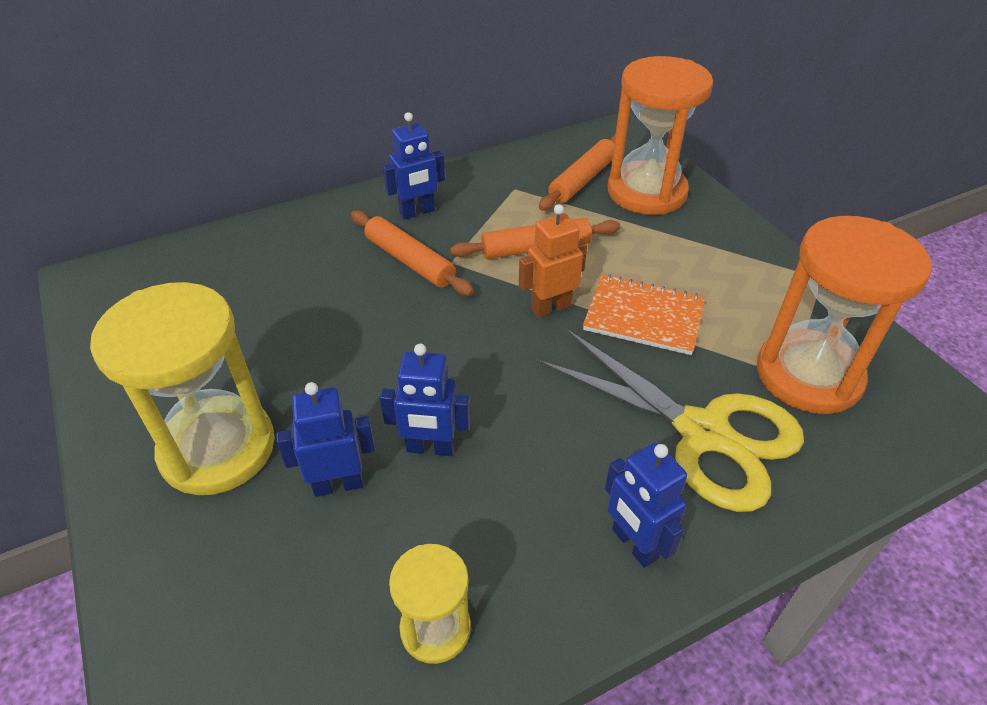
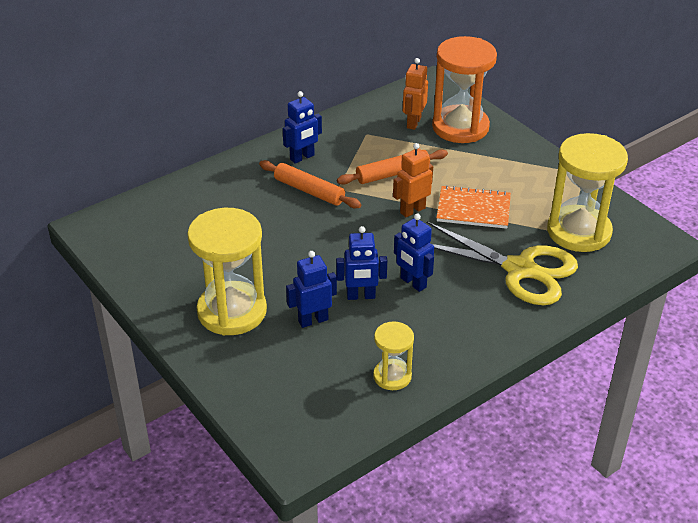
camera: 10 degrees left, 5 degrees down
orange rolling pin [539,135,615,211] -> orange robot [403,58,428,130]
blue robot [605,443,687,568] -> blue robot moved to [394,213,434,292]
orange hourglass [757,216,932,414] -> yellow hourglass [547,133,628,252]

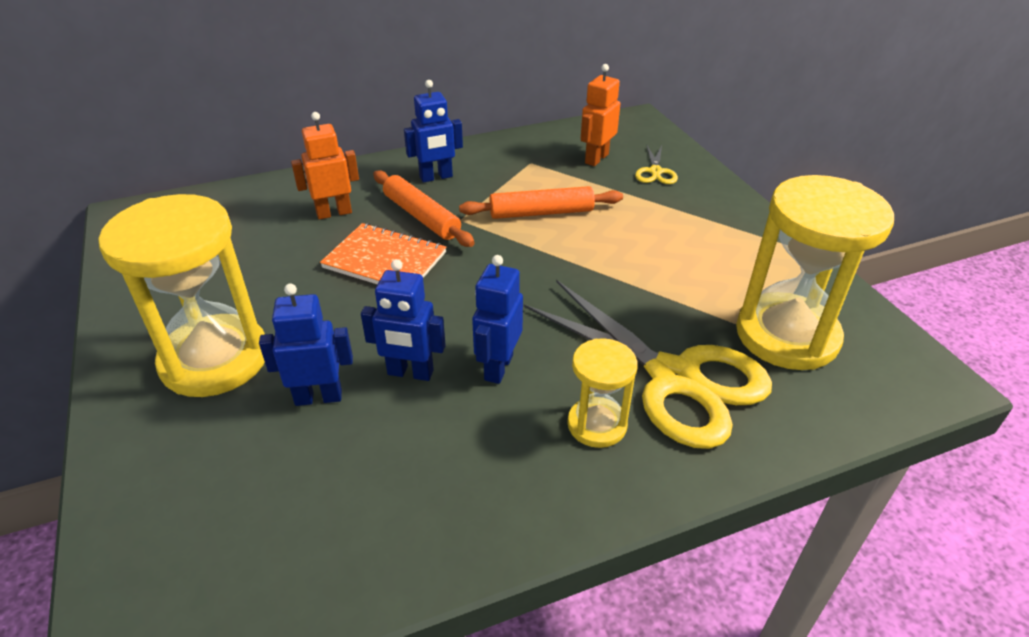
camera: 15 degrees right, 0 degrees up
yellow hourglass [373,321,414,390] -> yellow hourglass moved to [567,338,638,448]
orange robot [393,143,433,217] -> orange robot moved to [291,112,359,220]
blue robot [394,213,434,292] -> blue robot turned 45 degrees clockwise [472,255,523,384]
orange hourglass [432,36,497,143] -> yellow scissors [635,145,678,184]
orange notebook [436,185,511,229] -> orange notebook moved to [320,223,446,284]

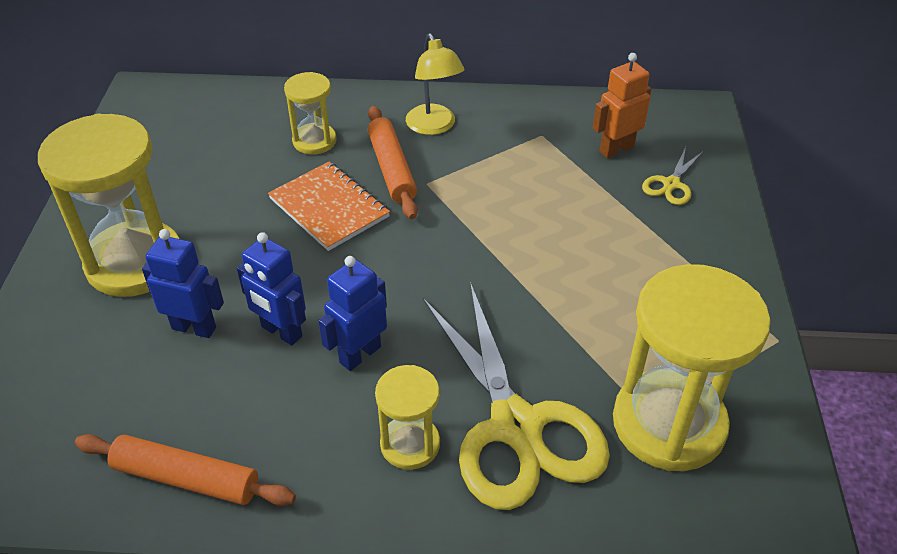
camera: 25 degrees right, 5 degrees up
orange robot [291,112,359,220] -> yellow hourglass [284,72,336,154]
blue robot [404,80,463,183] -> yellow lamp [406,33,464,135]
orange rolling pin [459,186,623,219] -> orange rolling pin moved to [75,434,296,506]

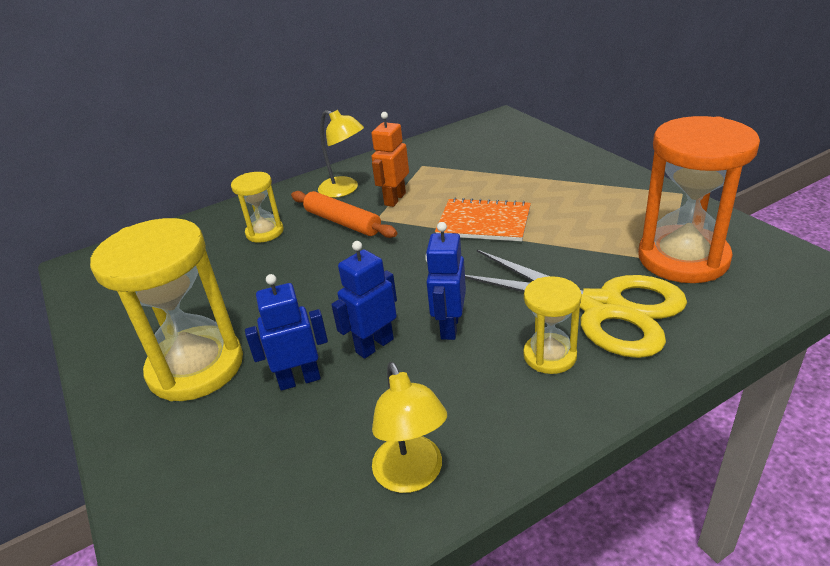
camera: 30 degrees left, 10 degrees down
orange rolling pin [75,434,296,506] -> yellow lamp [372,362,447,493]
blue robot [237,232,306,345] -> blue robot turned 135 degrees clockwise [331,241,397,359]
orange notebook [268,162,390,251] -> orange notebook moved to [435,198,531,241]
orange robot [593,53,651,158] -> orange robot moved to [371,112,409,207]
yellow hourglass [613,264,771,471] -> orange hourglass [638,116,760,283]
yellow scissors [642,147,703,205] -> none

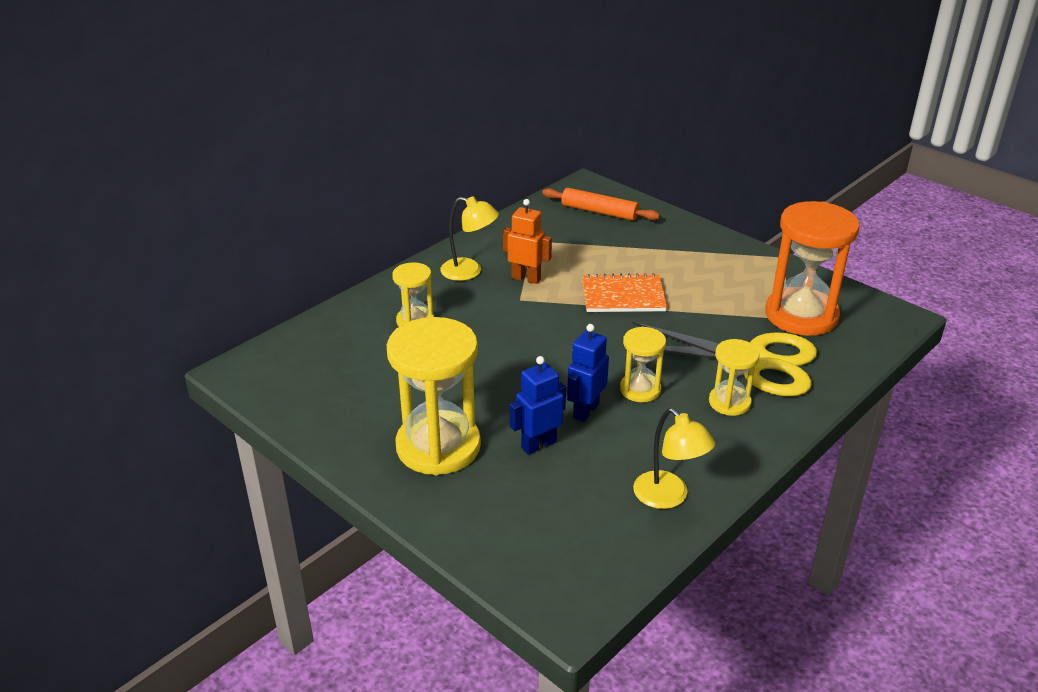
camera: 20 degrees left, 0 degrees up
orange rolling pin [291,191,397,238] -> orange rolling pin moved to [542,188,660,221]
orange robot [371,112,409,207] -> orange robot turned 105 degrees clockwise [503,199,552,284]
blue robot [425,222,466,340] -> yellow hourglass [620,327,666,402]

